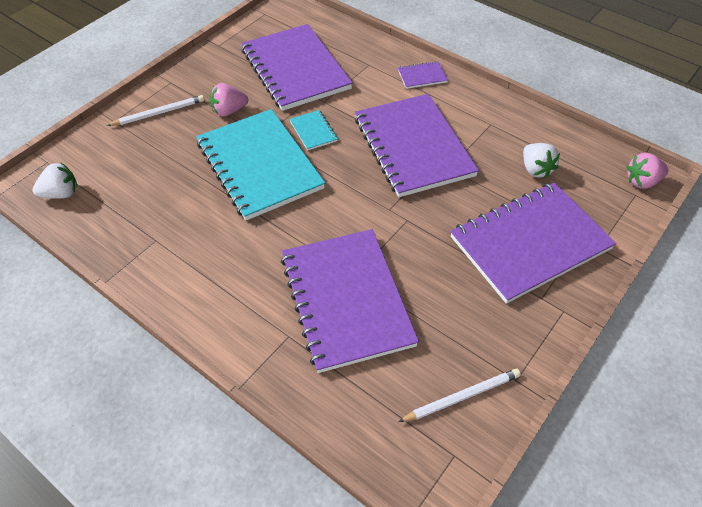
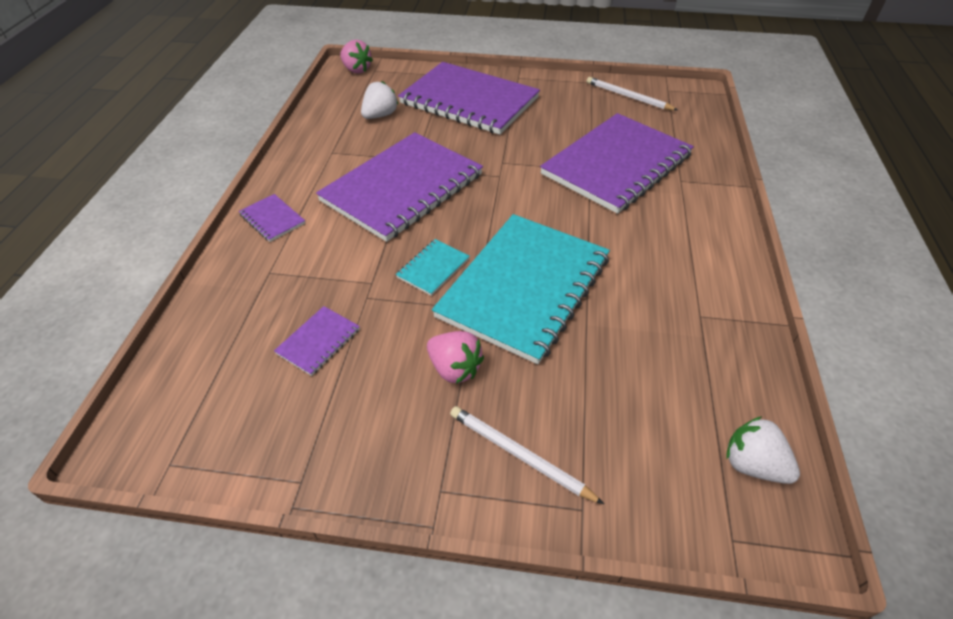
camera: 120 degrees left, 5 degrees down
purple notebook [241,24,353,111] -> purple notebook [274,306,360,376], size x0.40

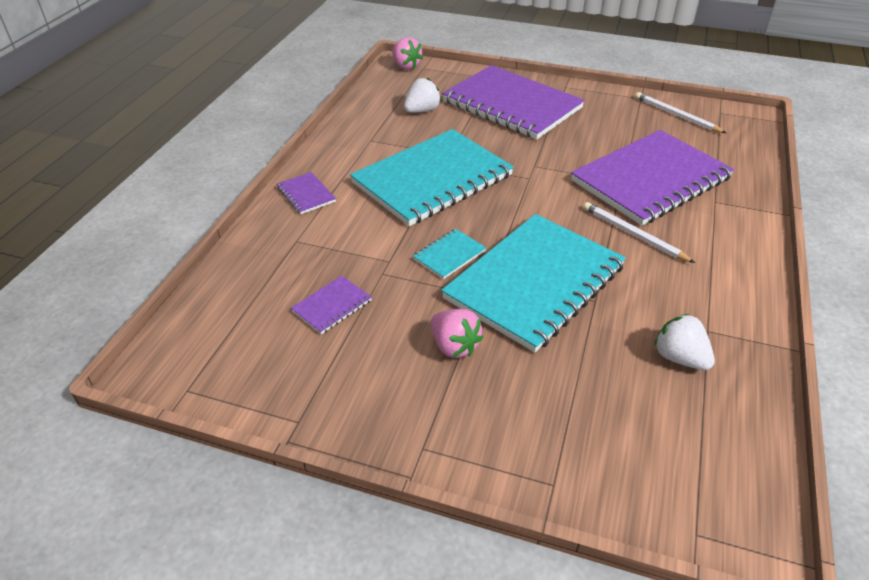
camera: 10 degrees right, 5 degrees down
purple notebook [316,132,483,242] -> turquoise notebook [350,129,514,226]
white pencil [450,406,604,504] -> white pencil moved to [583,202,695,263]
white strawberry [726,416,800,484] -> white strawberry moved to [654,314,715,370]

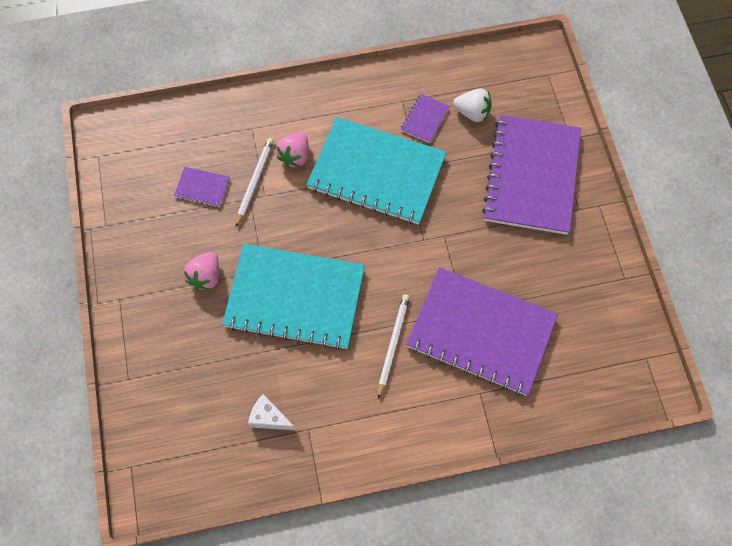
camera: 60 degrees right, 25 degrees up
purple notebook [277,172,336,214] -> purple notebook moved to [401,94,450,143]
pink strawberry [392,37,423,70] -> pink strawberry moved to [276,132,309,167]
turquoise notebook [413,229,486,279] -> none
white pencil [635,92,726,133] -> white pencil moved to [236,138,274,227]
white strawberry [654,314,715,370] -> white cheese [248,394,296,430]

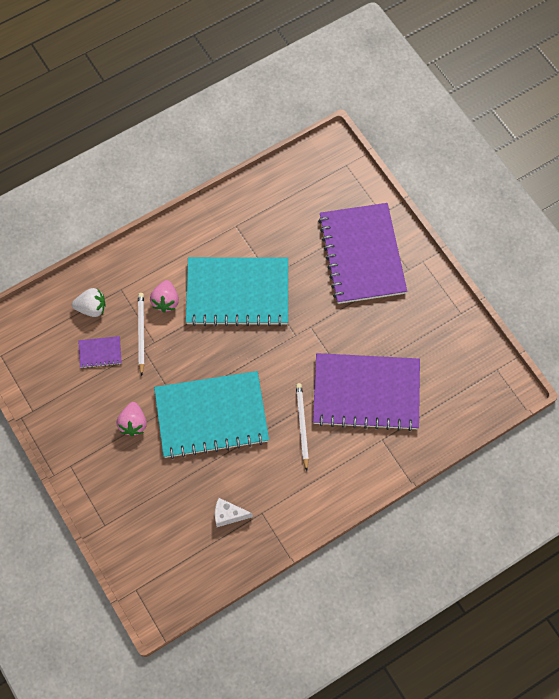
camera: 20 degrees left, 0 degrees up
purple notebook [401,94,450,143] -> none
white strawberry [453,89,492,122] -> white strawberry moved to [72,288,106,317]

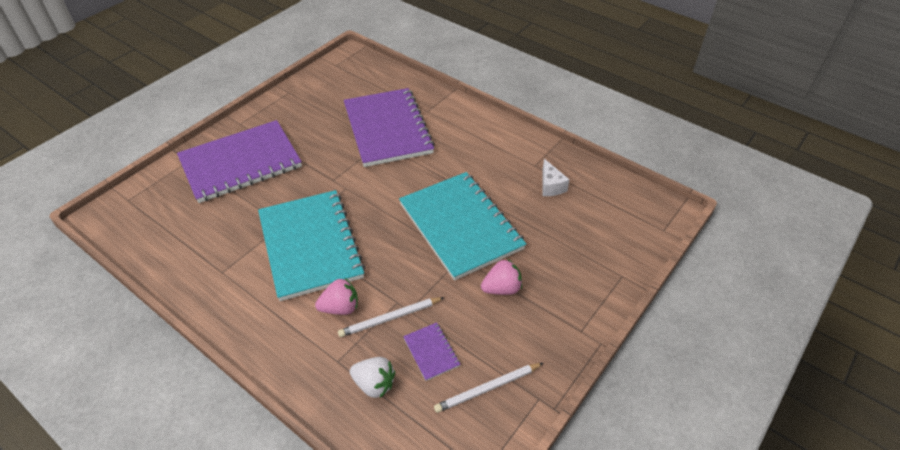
camera: 110 degrees left, 20 degrees down
white strawberry [72,288,106,317] -> white strawberry turned 135 degrees clockwise [350,357,395,398]
white pencil [296,383,309,471] -> white pencil moved to [434,363,543,413]

